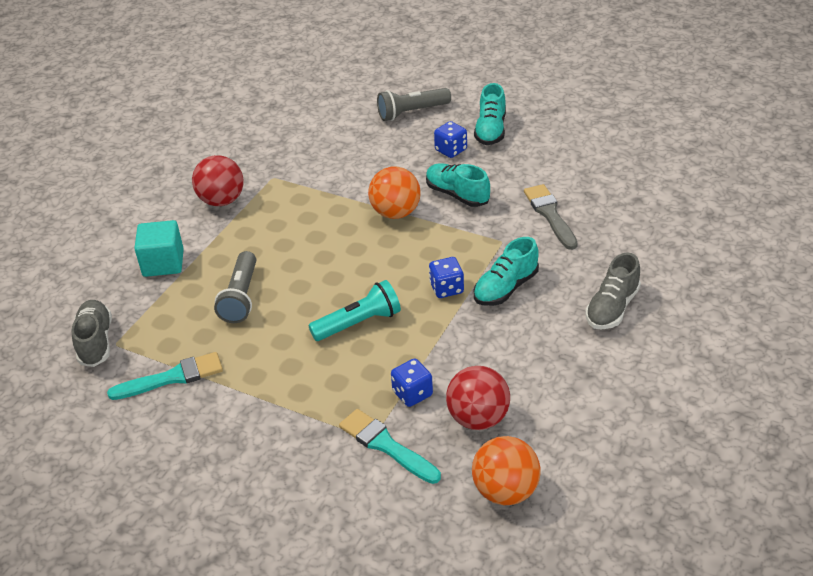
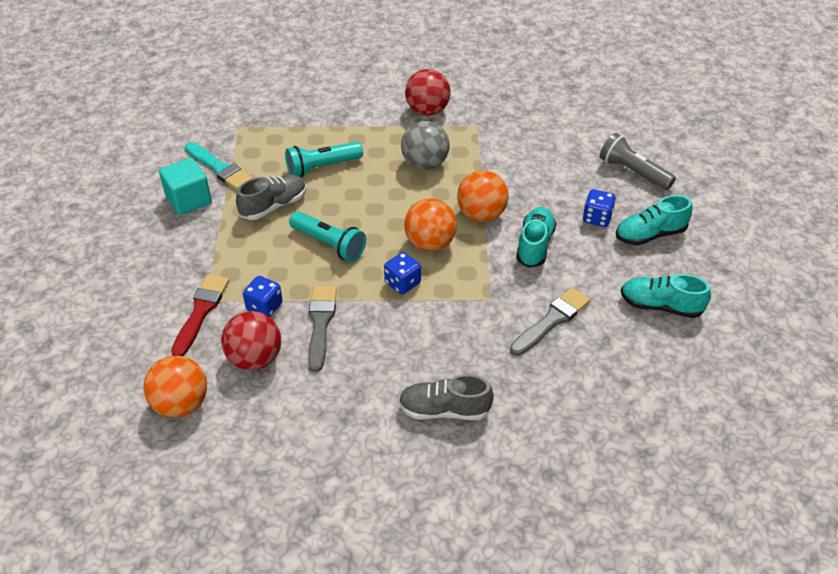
camera: 60 degrees right, 5 degrees up
grey shoe [72,300,112,367] -> grey shoe moved to [236,175,307,220]
turquoise cube [134,220,184,277] -> turquoise cube moved to [159,158,212,215]
grey flashlight [214,251,256,323] -> turquoise flashlight [285,142,363,178]
turquoise brush [339,409,441,484] -> red brush [171,274,229,356]
turquoise shoe [474,237,539,306] -> turquoise shoe moved to [621,274,711,318]
none -> grey brush [308,286,337,372]
none -> grey ball [401,121,450,170]
none -> orange ball [404,198,457,251]

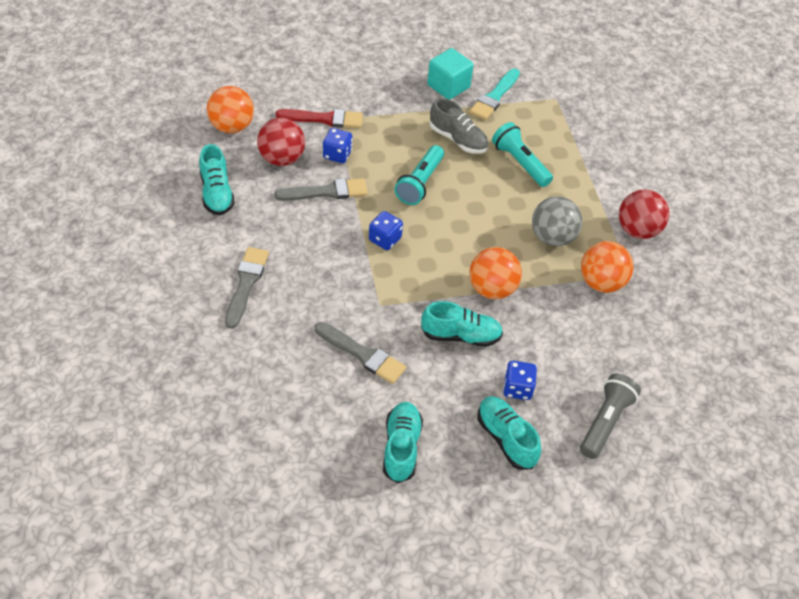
camera: 75 degrees right, 5 degrees up
grey shoe [399,374,494,420] -> grey brush [225,247,269,329]
orange ball [404,198,457,251] -> orange ball moved to [581,241,634,293]
none -> turquoise shoe [199,144,235,216]

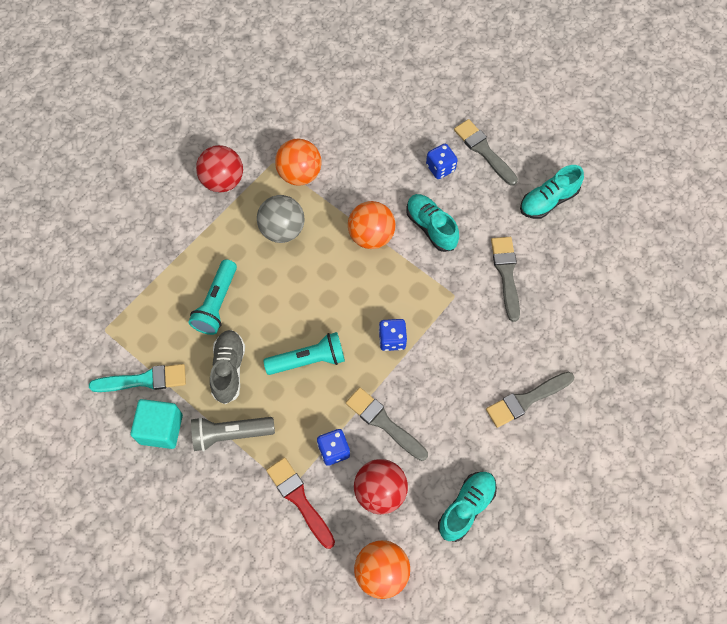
camera: 125 degrees left, 15 degrees up
turquoise shoe [478,396,541,470] -> grey brush [454,119,518,186]
grey flashlight [580,374,641,459] -> grey flashlight moved to [191,417,275,451]

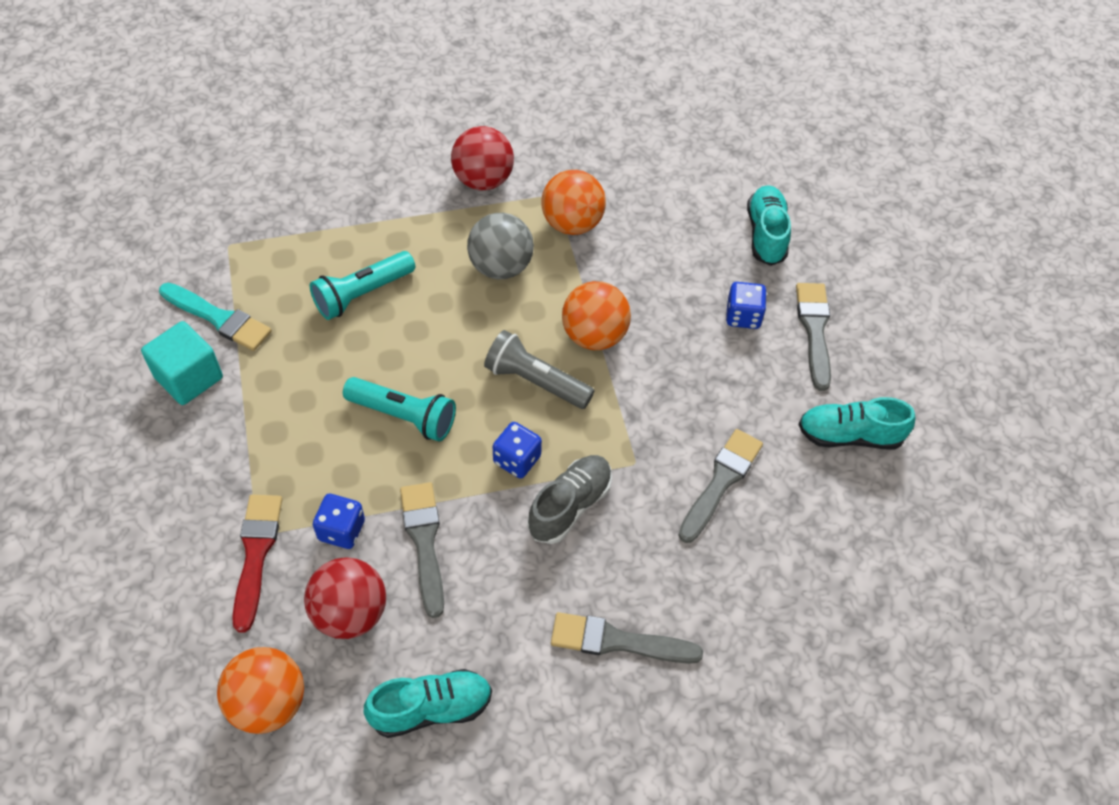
camera: 35 degrees right, 10 degrees down
grey flashlight [191,417,275,451] -> grey flashlight moved to [484,330,594,409]
grey shoe [210,330,245,404] -> grey shoe moved to [527,455,612,544]
turquoise shoe [406,194,459,252] -> turquoise shoe moved to [747,185,791,266]

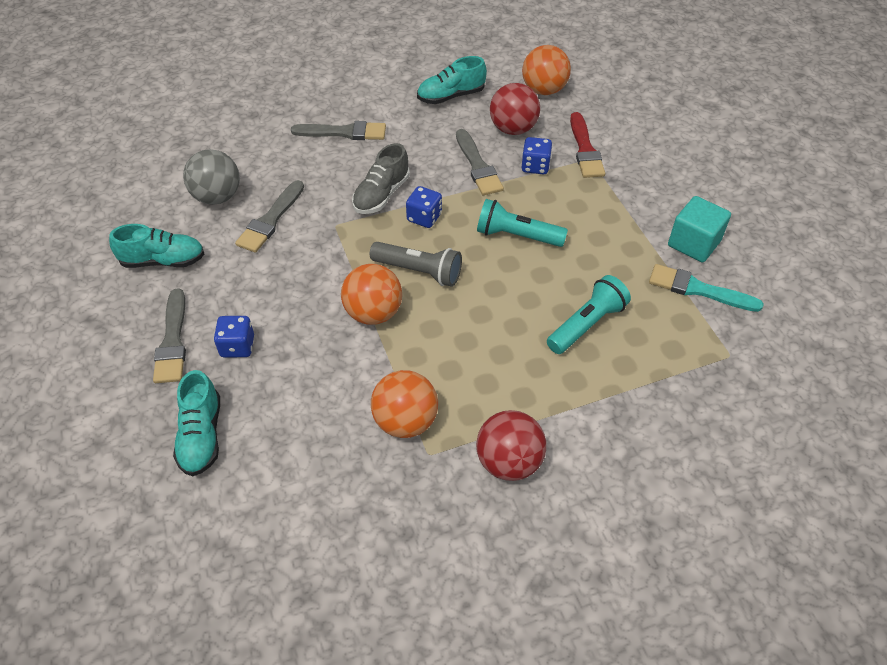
camera: 175 degrees right, 5 degrees down
grey ball [467,213,534,279] -> grey ball moved to [183,149,240,205]

